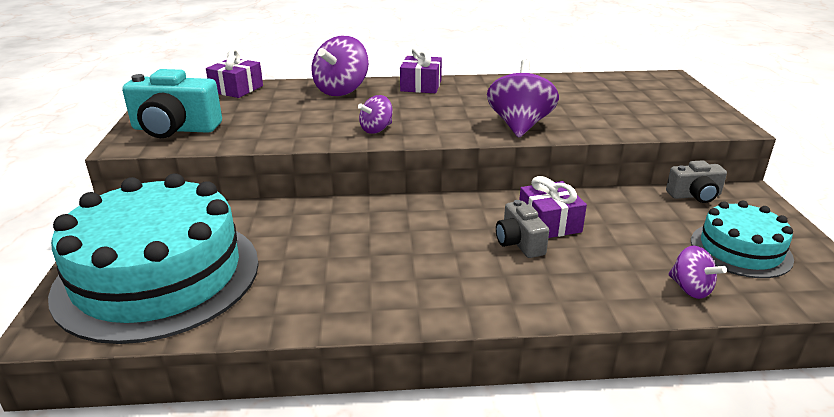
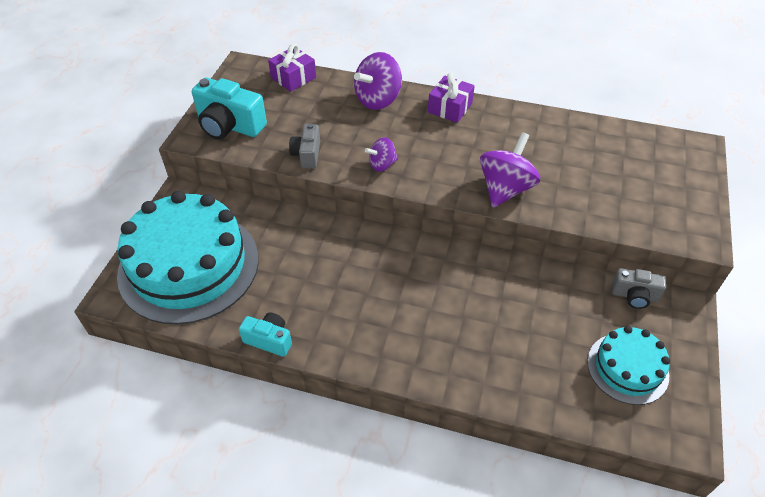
camera: 20 degrees right, 20 degrees up
grey camera [496,200,549,258] -> grey camera moved to [289,123,320,168]
purple gift [519,176,587,238] -> none
purple spinning top [668,246,727,299] -> none
none -> turquoise camera [239,313,292,357]

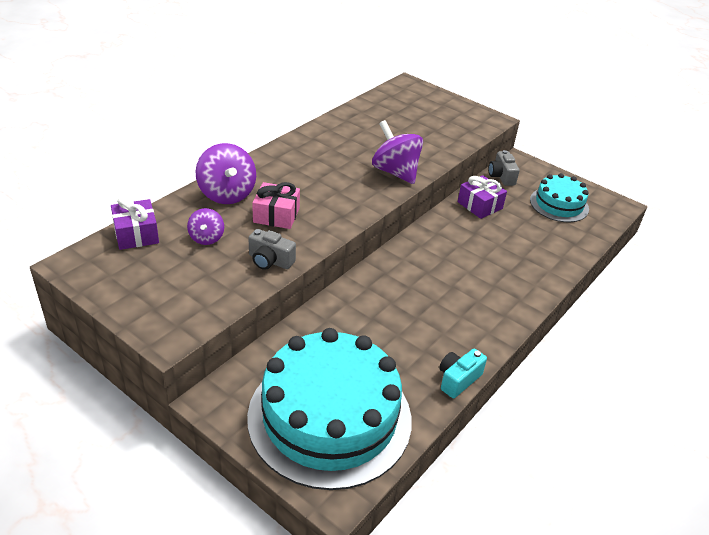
camera: 70 degrees left, 10 degrees down
turquoise camera [192,78,267,139] -> none
purple spinning top [365,137,398,172] -> purple spinning top moved to [187,208,224,245]
purple gift [428,73,475,123] -> purple gift moved to [458,175,507,219]
grey camera [612,268,666,309] -> grey camera turned 135 degrees clockwise [488,150,520,186]
none -> pink gift [252,182,300,229]

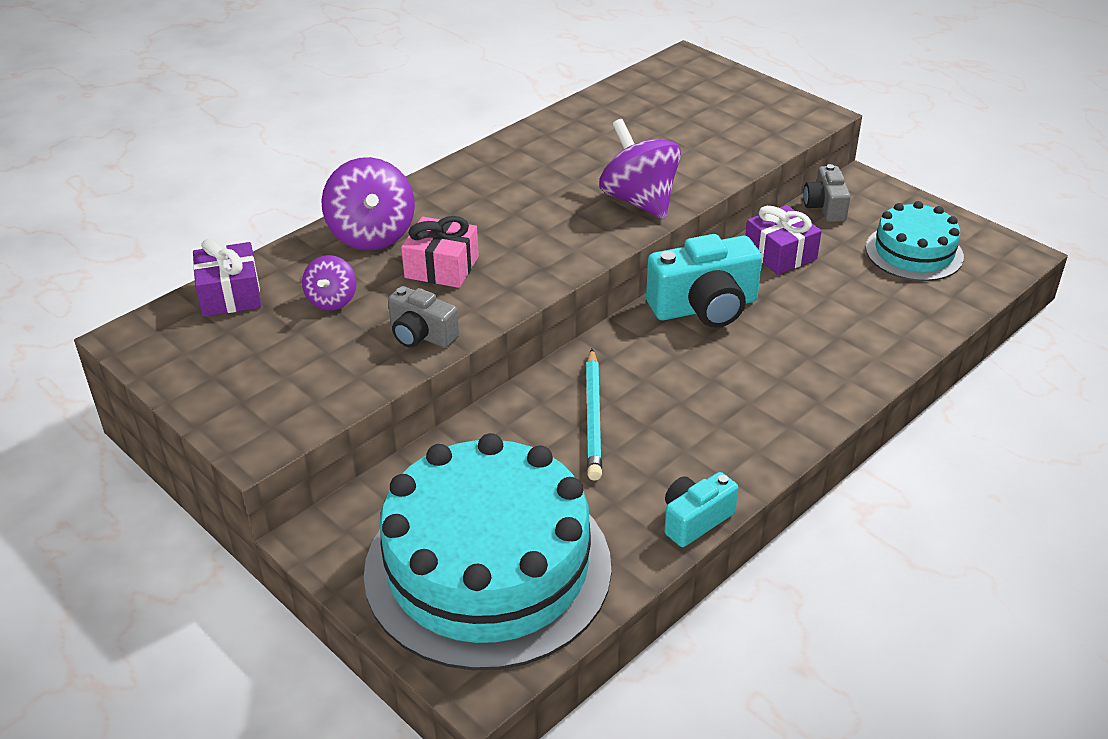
camera: 10 degrees right, 0 degrees up
none -> turquoise pencil [586,349,602,481]
none -> turquoise camera [646,234,762,328]

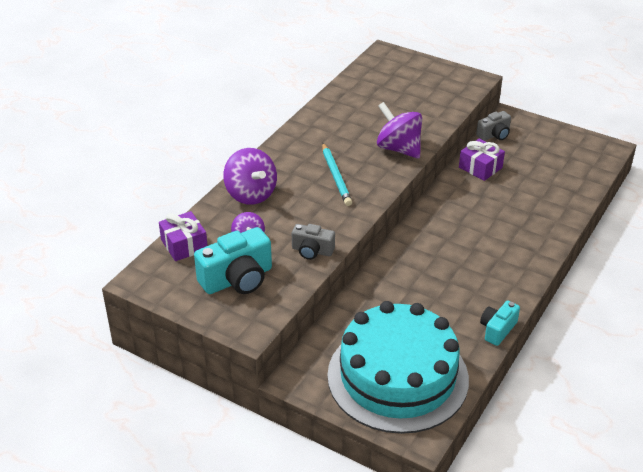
camera: 15 degrees left, 0 degrees up
pink gift [401,216,479,288] -> none
turquoise pencil [586,349,602,481] -> turquoise pencil moved to [322,143,352,206]
turquoise camera [646,234,762,328] -> turquoise camera moved to [194,227,272,294]
grey camera [803,164,851,222] -> grey camera turned 105 degrees counterclockwise [476,111,511,141]
turquoise cake [866,201,964,281] -> none

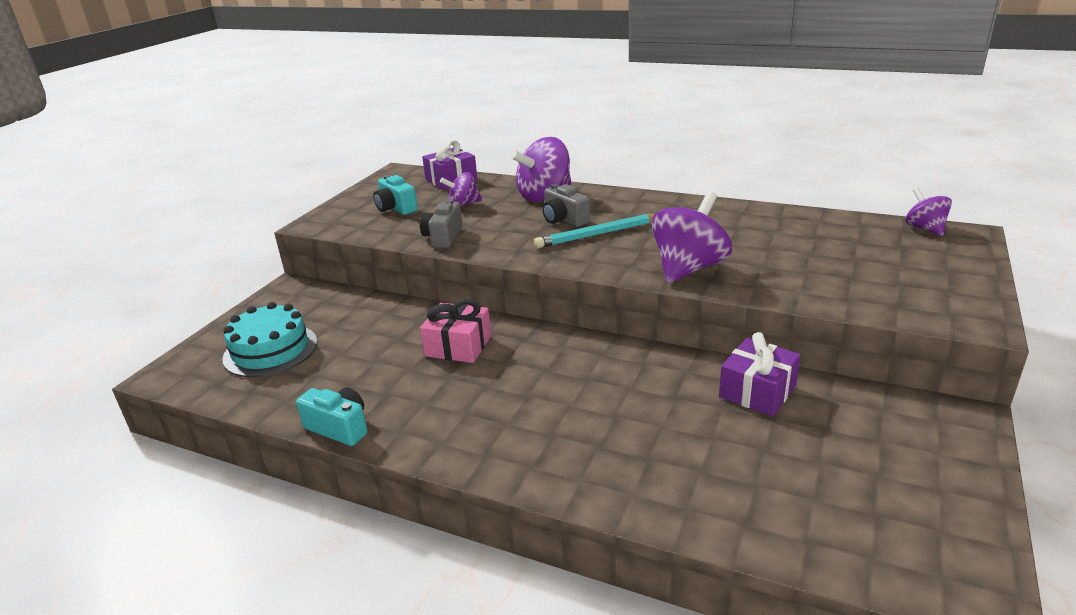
camera: 85 degrees right, 10 degrees down
turquoise camera [194,227,272,294] -> turquoise camera [373,175,418,215], size x0.58
turquoise cake [327,301,469,434] -> turquoise cake [222,302,317,377], size x0.51
grey camera [476,111,511,141] -> grey camera moved to [542,184,590,227]
none -> pink gift [420,299,491,363]
none -> purple spinning top [906,187,952,236]

